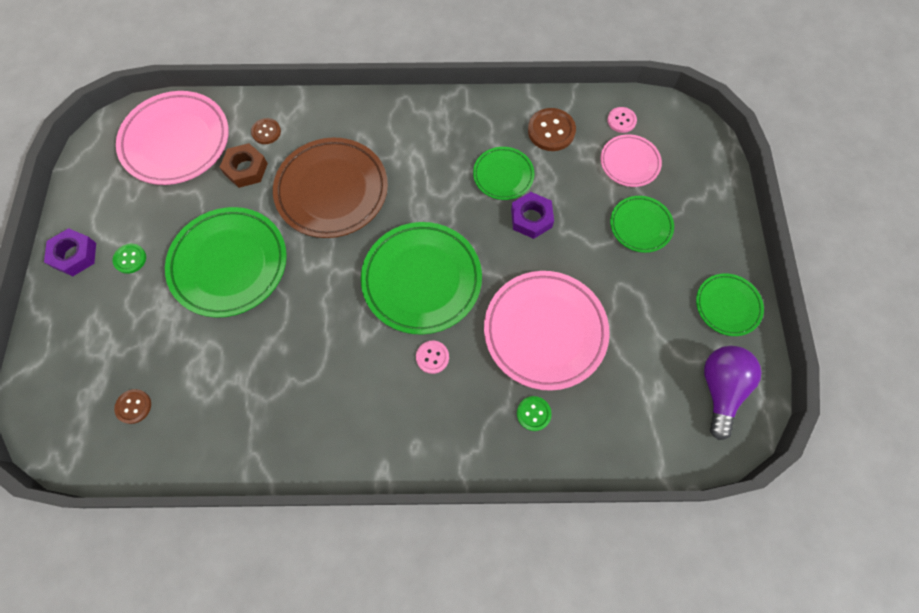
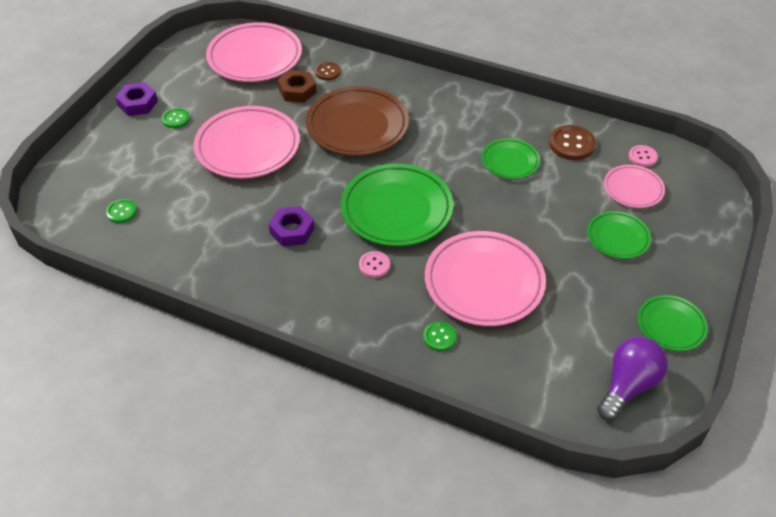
camera: 25 degrees right, 20 degrees down
brown button [114,389,151,424] -> green button [106,199,137,223]
green plate [165,207,287,318] -> pink plate [194,106,300,179]
purple nut [511,192,554,239] -> purple nut moved to [268,206,315,247]

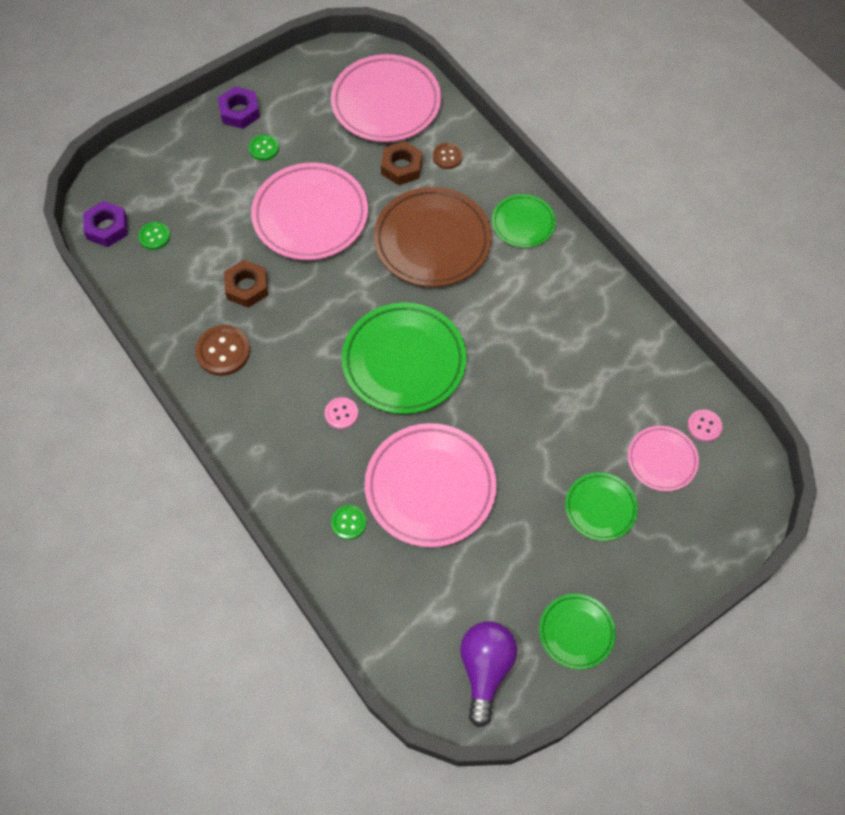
camera: 30 degrees right, 15 degrees up
purple nut [268,206,315,247] -> purple nut moved to [83,201,128,247]
green plate [481,138,540,179] -> green plate moved to [492,194,556,248]
brown button [549,125,596,160] -> brown button moved to [195,325,250,376]
purple light bulb [597,337,668,420] -> purple light bulb turned 60 degrees counterclockwise [460,621,517,727]
none -> brown nut [224,260,268,308]

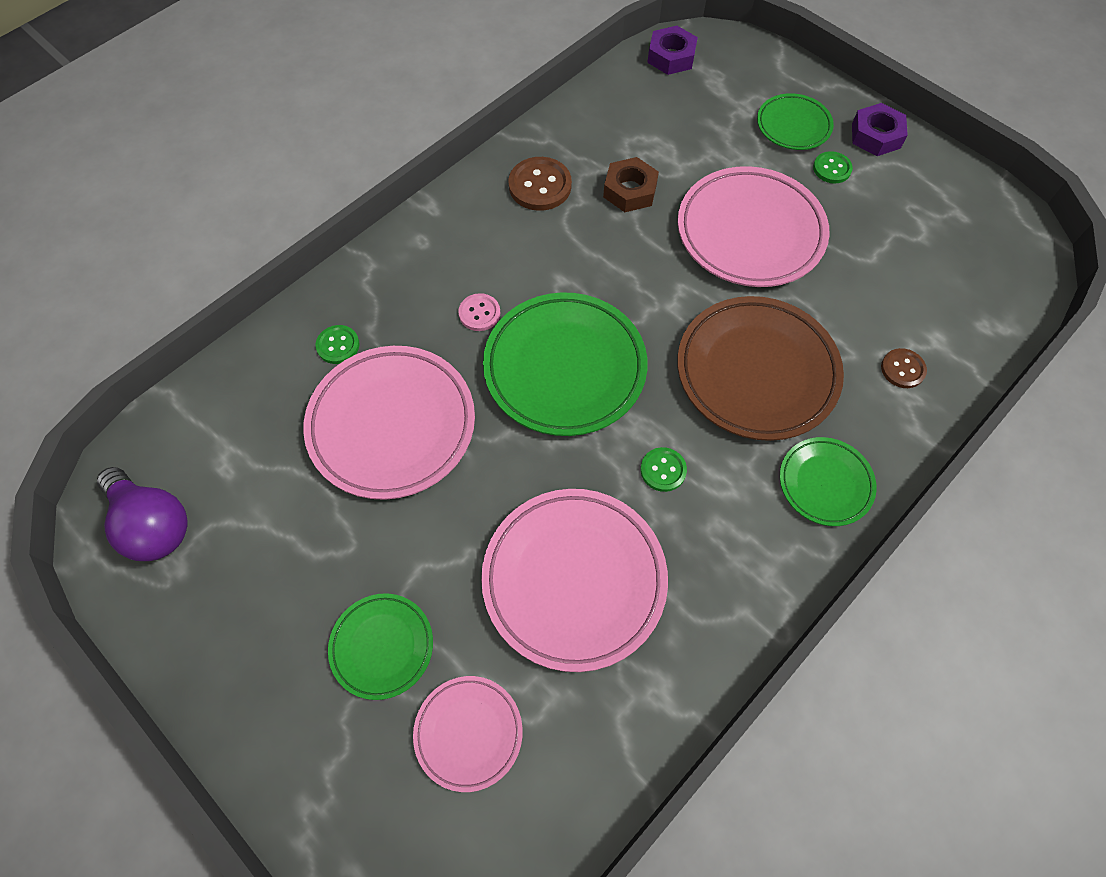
camera: 80 degrees right, 0 degrees up
green button [138,222,170,250] -> green button moved to [641,447,687,492]
pink plate [331,54,441,142] -> pink plate moved to [481,489,668,672]
brown nut [381,141,422,185] -> none
purple light bulb [460,621,517,727] -> purple light bulb turned 45 degrees clockwise [97,467,188,561]
green plate [539,594,616,669] -> green plate moved to [757,93,834,150]
pink button [687,409,722,442] -> none

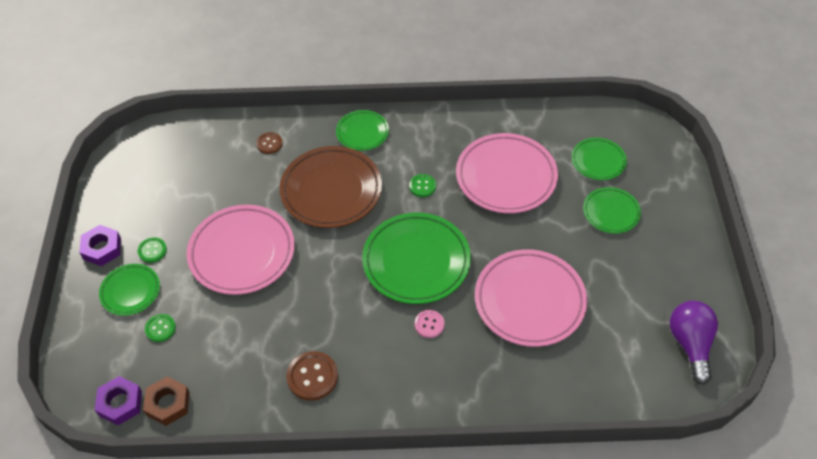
camera: 135 degrees left, 10 degrees down
green button [315,325,359,364] -> green button moved to [145,314,176,342]
pink plate [413,676,523,792] -> green plate [572,138,627,180]
brown nut [603,157,659,212] -> brown nut moved to [143,376,190,426]

